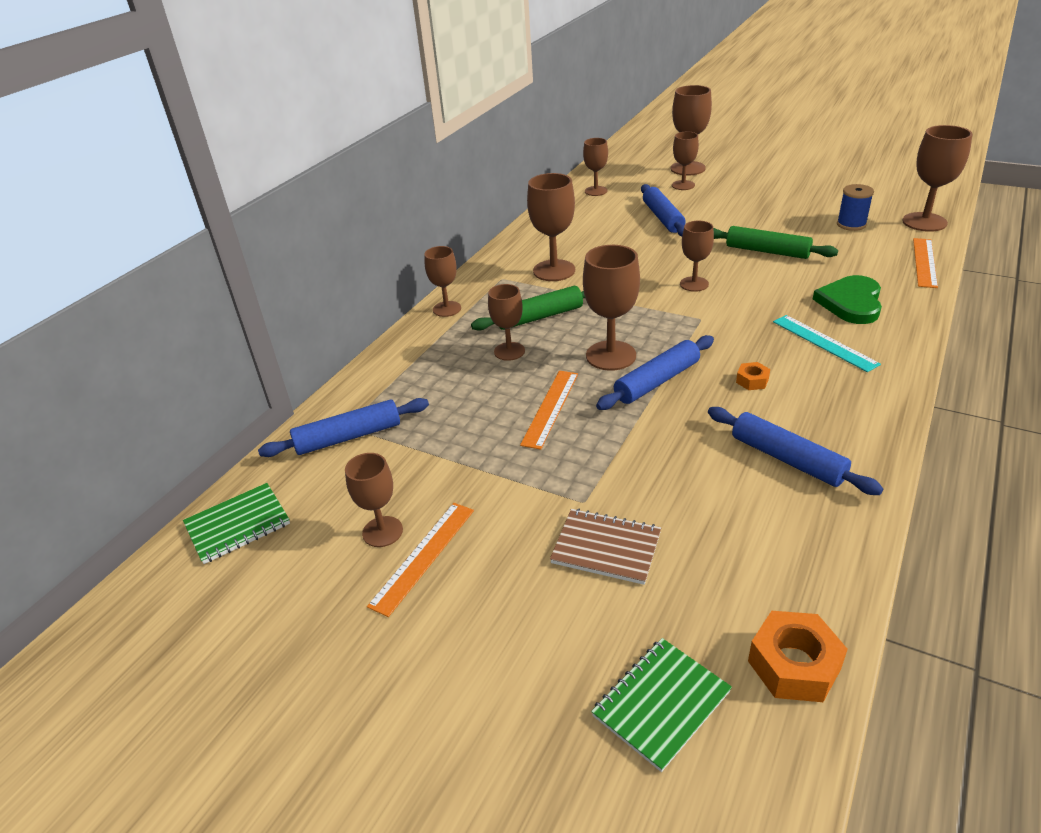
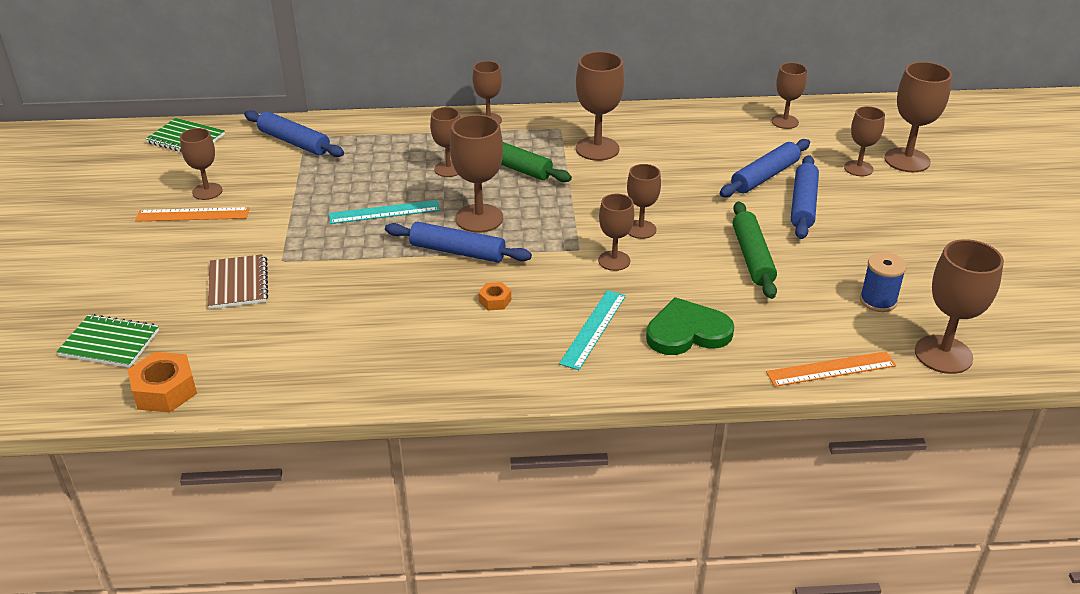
camera: 55 degrees right, 0 degrees up
orange ruler [520,371,578,450] -> turquoise ruler [329,200,440,224]
blue rolling pin [708,407,883,495] -> blue rolling pin moved to [791,155,819,239]
none -> brown goblet [598,194,634,271]

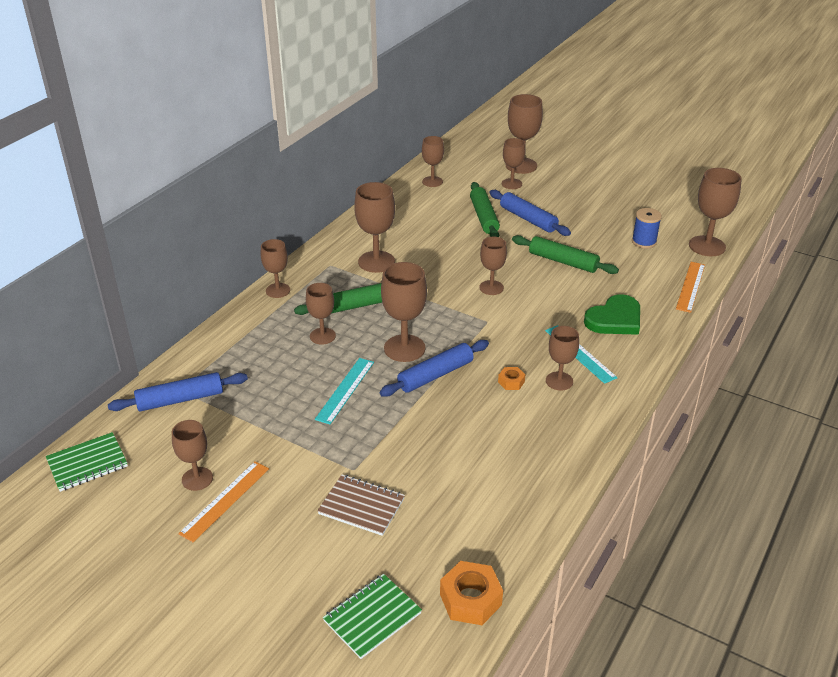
camera: 55 degrees left, 0 degrees up
brown goblet [598,194,634,271] -> brown goblet moved to [546,326,579,391]
green heart [646,297,734,355] -> green heart turned 150 degrees counterclockwise [584,294,640,335]
blue rolling pin [720,139,810,197] -> green rolling pin [470,182,500,237]

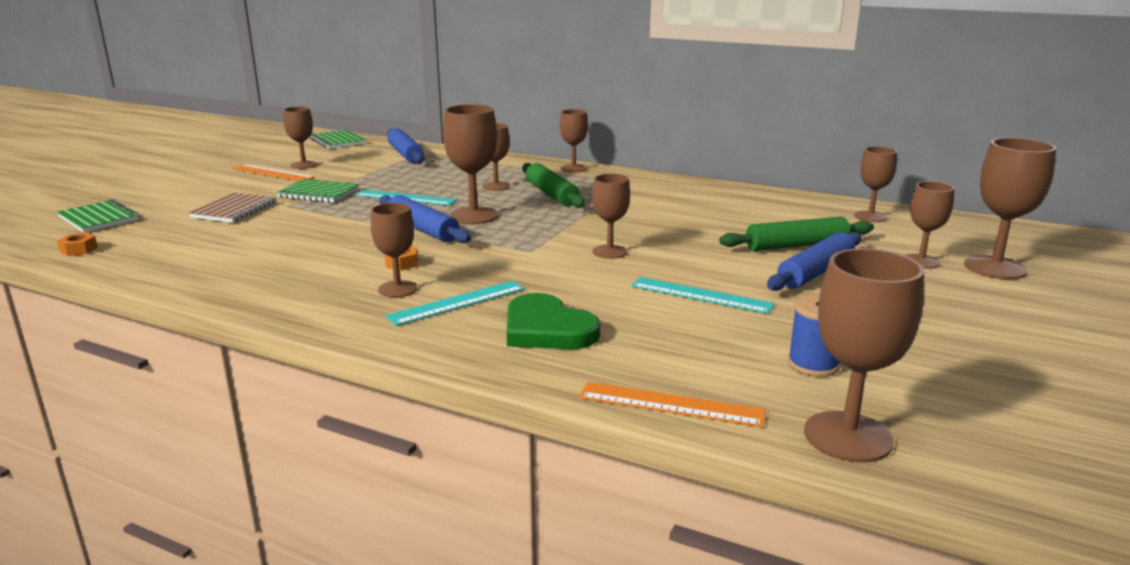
camera: 85 degrees right, 15 degrees down
brown goblet [354,182,395,273] -> none
orange nut [440,561,503,625] -> orange nut [57,232,98,256], size x0.54
green rolling pin [512,235,619,274] -> turquoise ruler [631,277,775,314]
none -> green notebook [276,179,359,203]

